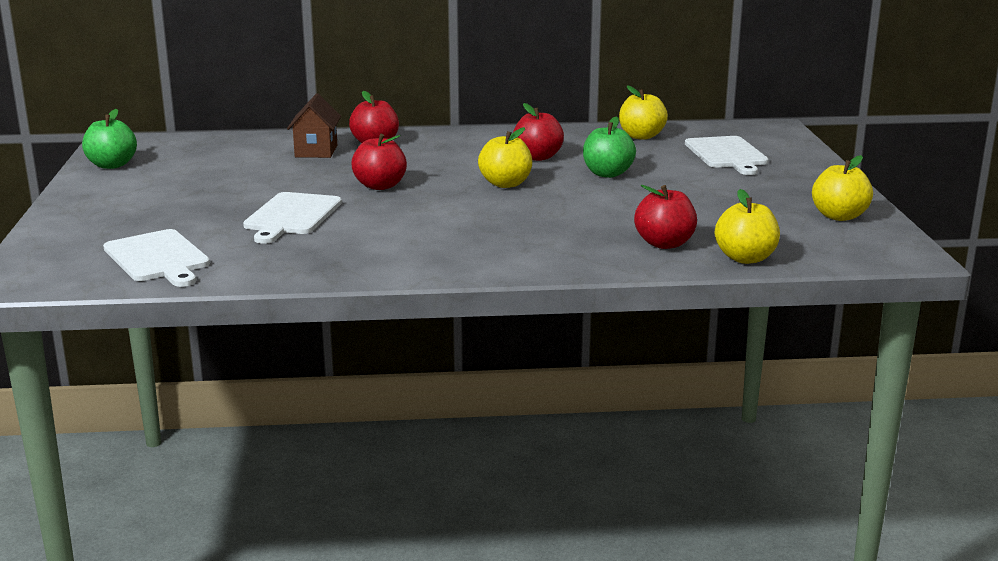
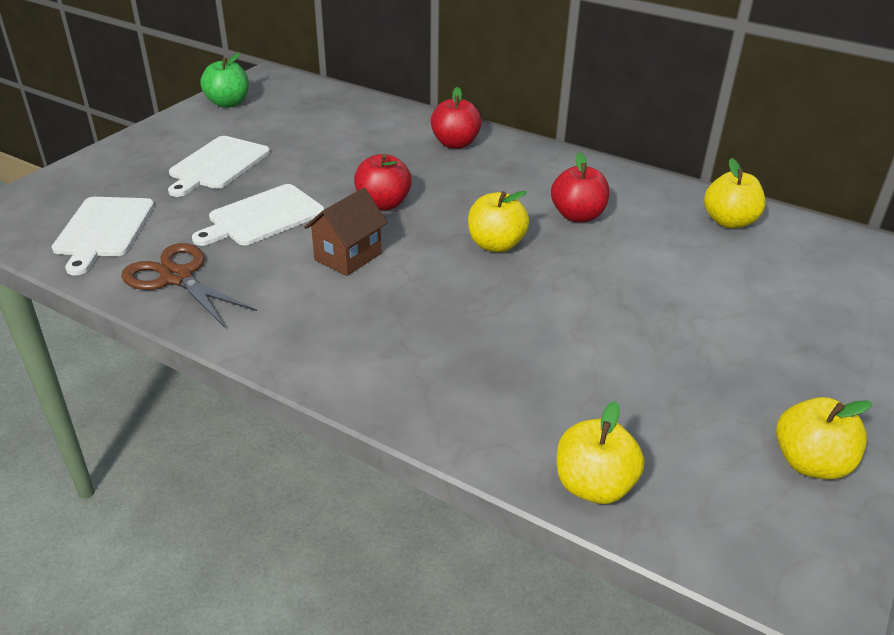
camera: 35 degrees right, 15 degrees up
brown house [287,94,341,158] -> brown house moved to [304,188,387,276]
green apple [583,116,636,178] -> none
red apple [634,185,697,249] -> none
white cutting board [685,136,769,175] -> white cutting board moved to [168,136,270,197]
none -> brown scissors [121,243,257,327]

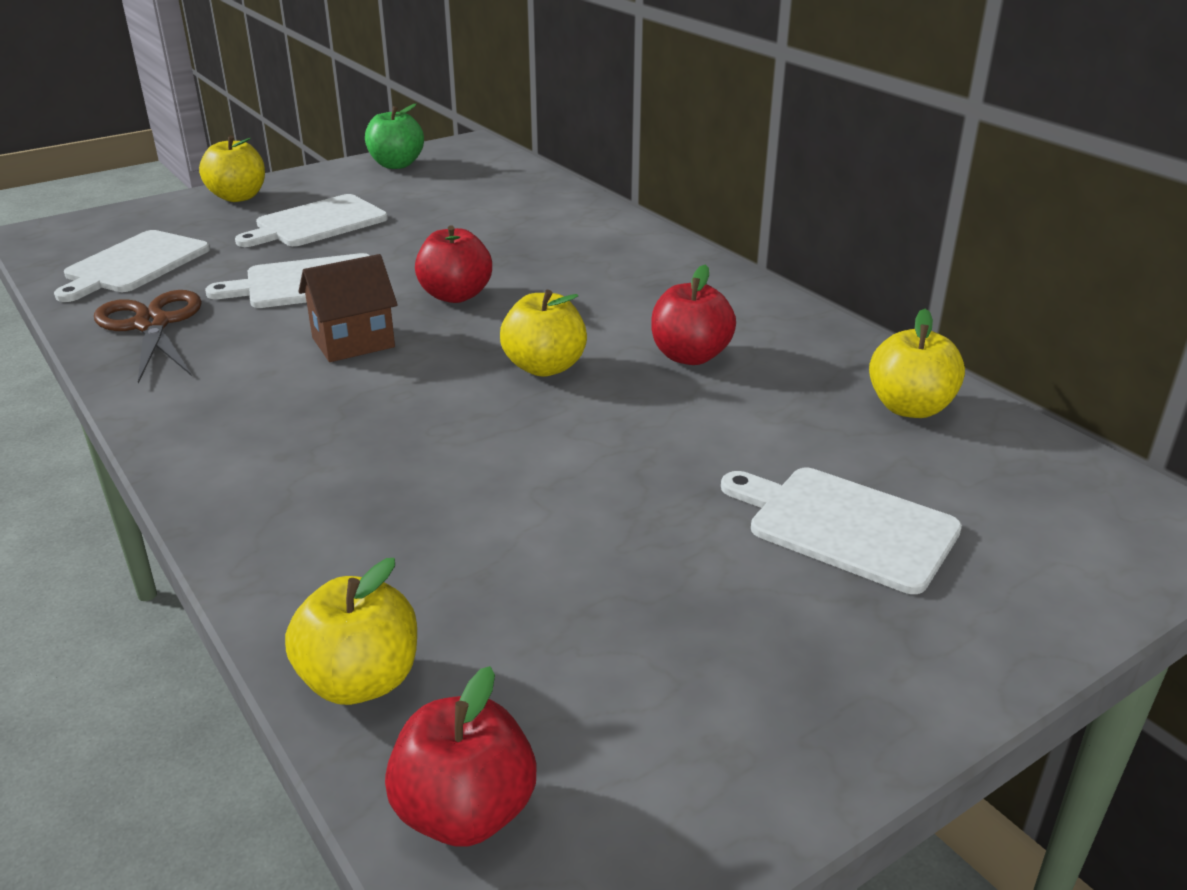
camera: 25 degrees right, 5 degrees down
red apple [431,87,482,149] -> red apple moved to [385,666,536,847]
yellow apple [776,397,872,480] -> yellow apple moved to [199,135,265,202]
none -> white cutting board [721,468,962,594]

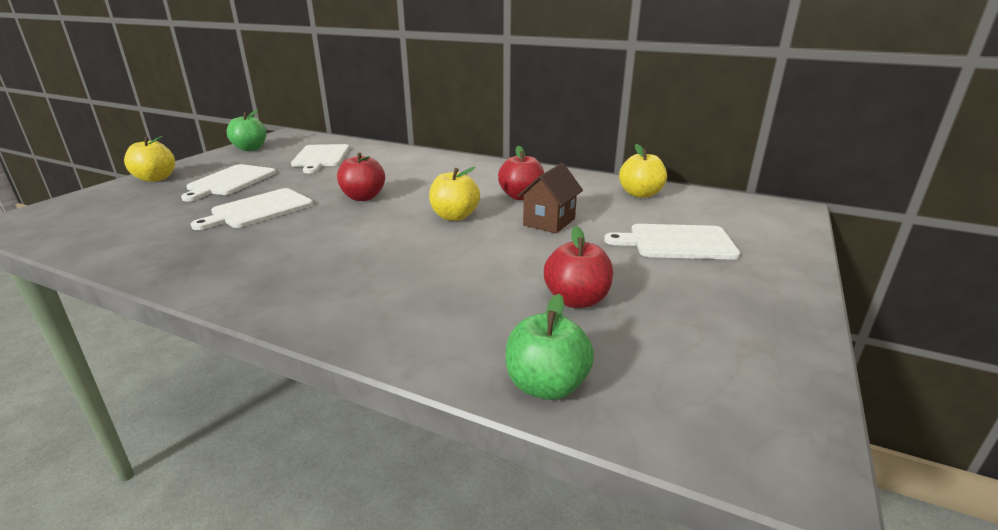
camera: 30 degrees left, 5 degrees down
white cutting board [54,230,210,302] -> white cutting board moved to [291,144,350,173]
brown scissors [94,290,202,384] -> none
yellow apple [285,558,417,705] -> green apple [506,294,594,400]
brown house [298,254,398,362] -> brown house moved to [518,163,583,233]
red apple [385,666,536,847] -> red apple moved to [544,226,613,308]

